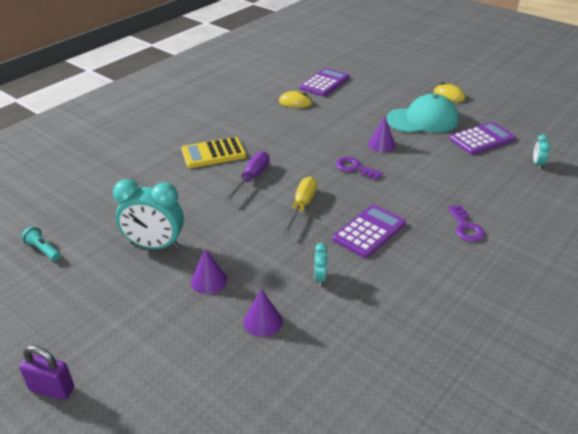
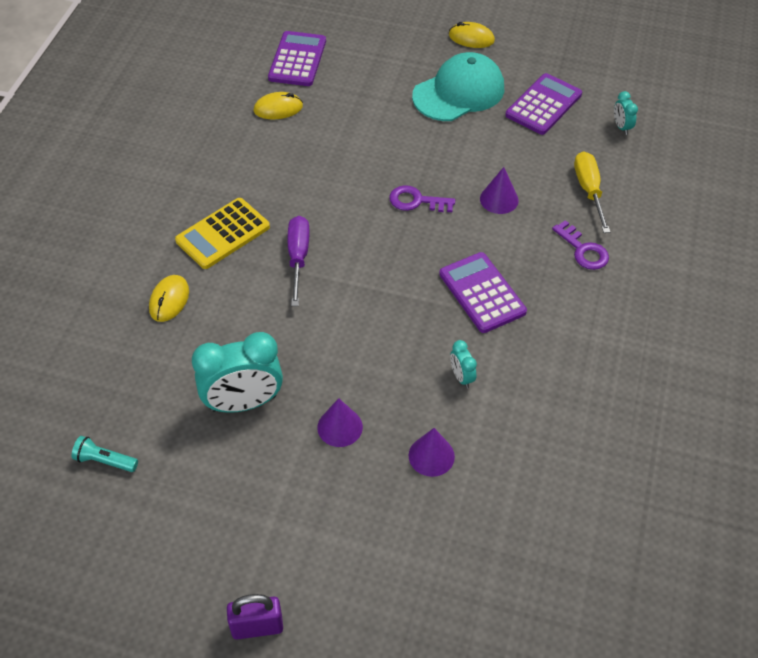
camera: 25 degrees left, 15 degrees up
yellow screwdriver [283,177,317,233] -> yellow screwdriver moved to [574,151,610,233]
purple calculator [332,204,406,258] -> purple calculator turned 45 degrees counterclockwise [439,252,527,333]
purple cone [368,116,396,152] -> purple cone moved to [480,167,519,214]
none -> yellow mouse [149,275,189,322]

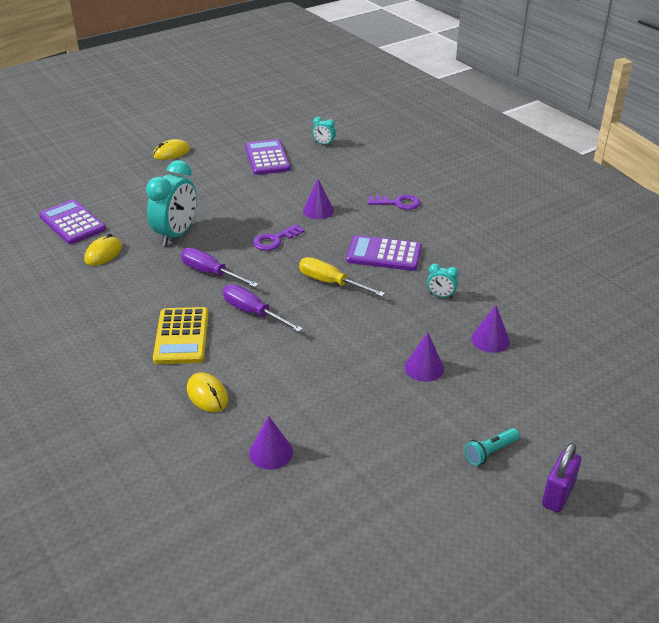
camera: 50 degrees left, 15 degrees down
turquoise flashlight [72,436,138,472] -> turquoise flashlight moved to [464,428,520,466]
turquoise clock [192,332,283,413] -> turquoise clock moved to [146,160,197,246]
turquoise cap [412,52,504,121] -> none
yellow screwdriver [574,151,610,233] -> yellow screwdriver moved to [299,257,385,297]
none -> purple screwdriver [181,248,259,287]
none -> purple cone [249,416,293,470]

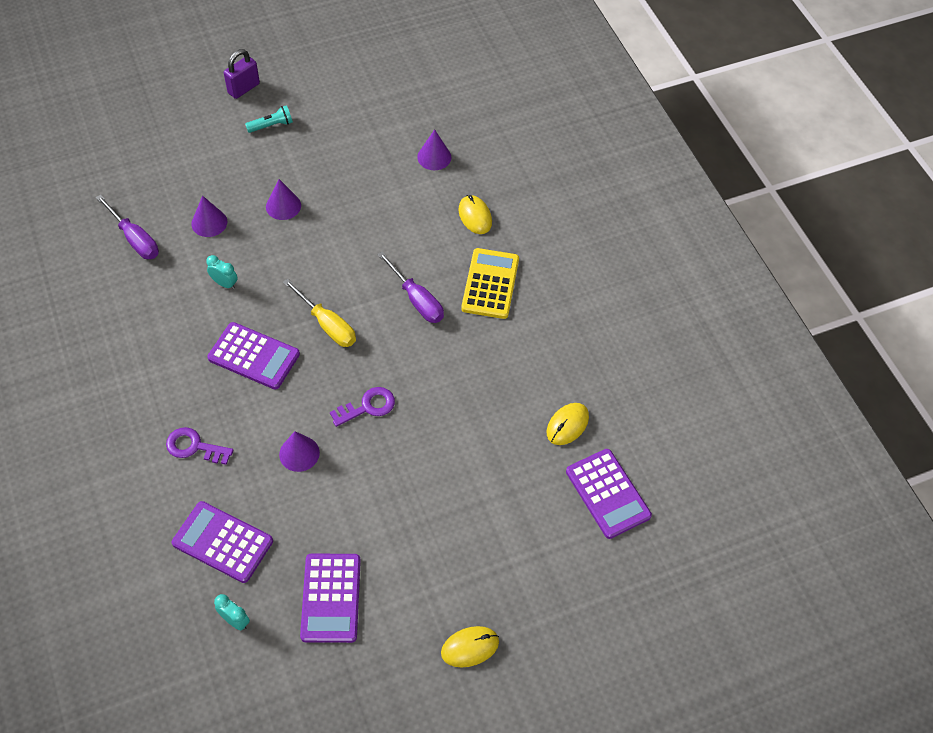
camera: 170 degrees left, 20 degrees up
turquoise clock [146,160,197,246] -> none
purple screwdriver [181,248,259,287] -> purple screwdriver moved to [96,194,159,259]
none -> purple calculator [172,501,273,583]

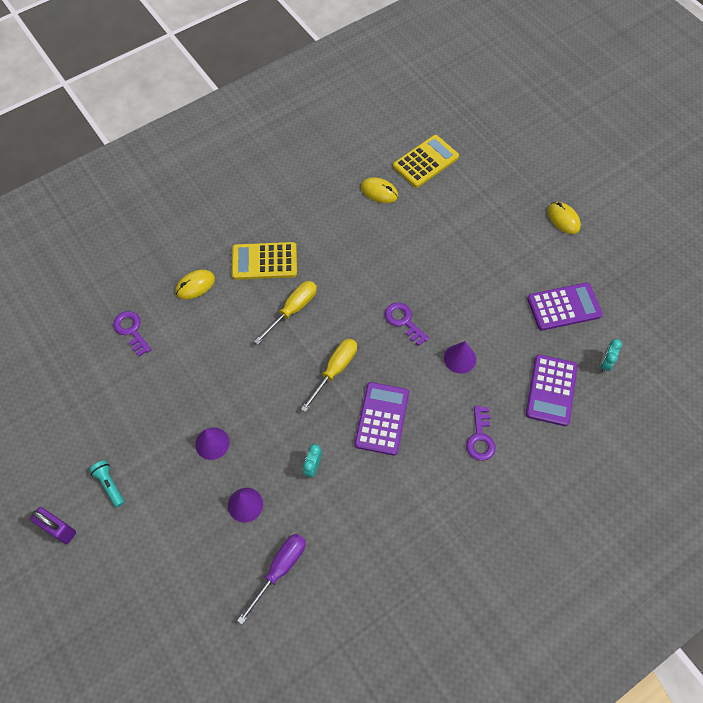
camera: 100 degrees left, 5 degrees up
purple screwdriver [377,251,444,323] -> yellow screwdriver [254,281,317,345]
purple cone [417,129,451,170] -> purple key [113,311,152,357]
purple calculator [566,449,652,539] -> yellow calculator [393,135,459,188]

